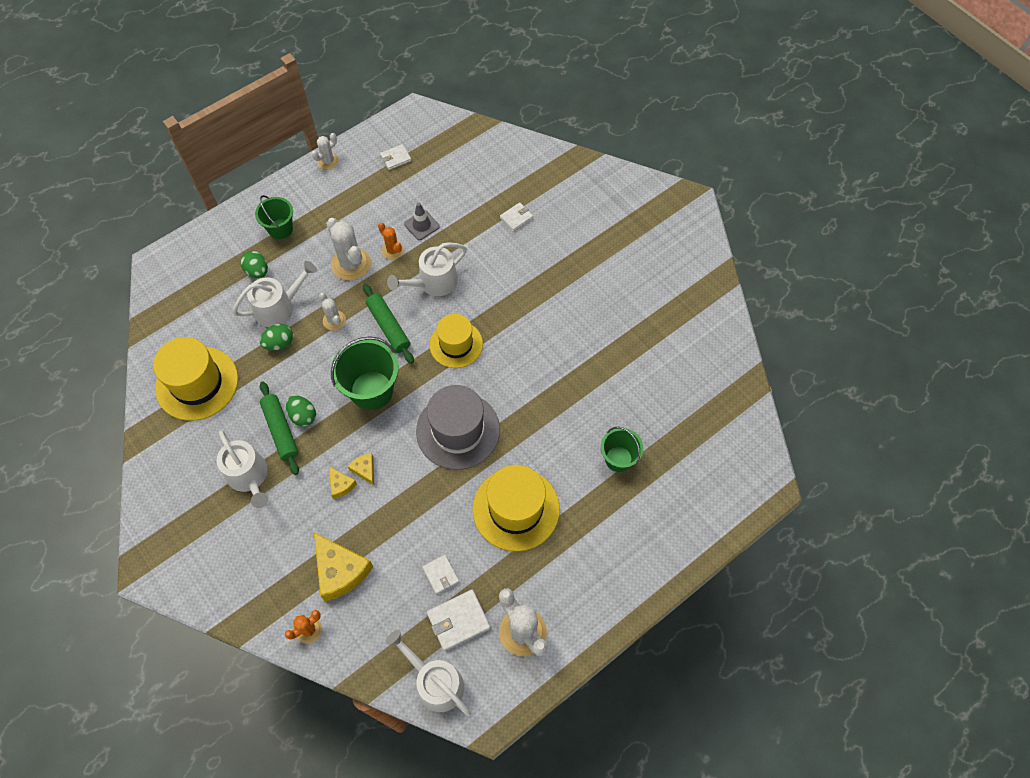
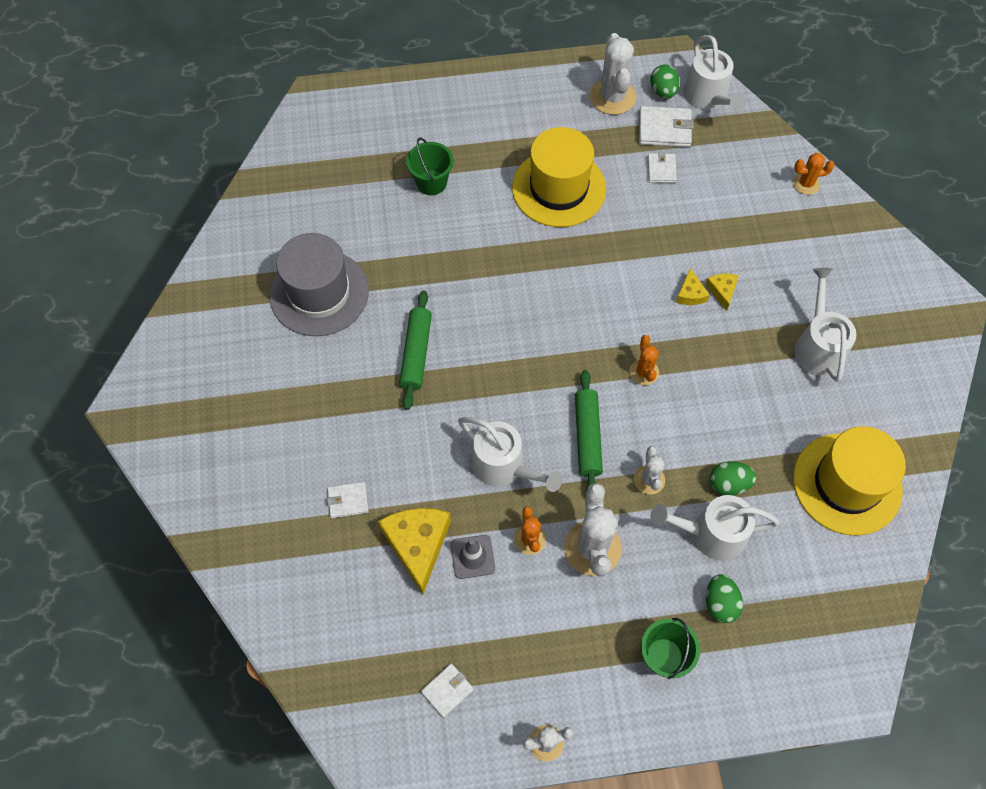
camera: 150 degrees left, 0 degrees up
green rolling pin [260,382,299,475] -> green rolling pin moved to [399,290,432,410]
green egg [286,395,316,427] -> green egg moved to [650,64,680,99]
yellow cheese [314,533,373,601] -> yellow cheese moved to [378,508,451,594]
green bucket [331,336,399,410] -> orange cactus [629,335,659,385]
white wallet [380,144,412,170] -> white wallet turned 45 degrees counterclockwise [421,664,474,718]
white watering can [387,242,467,296] -> white watering can turned 45 degrees clockwise [458,417,562,492]
grey hat [416,385,500,470] -> grey hat moved to [269,233,369,336]
yellow hat [430,314,483,368] -> none

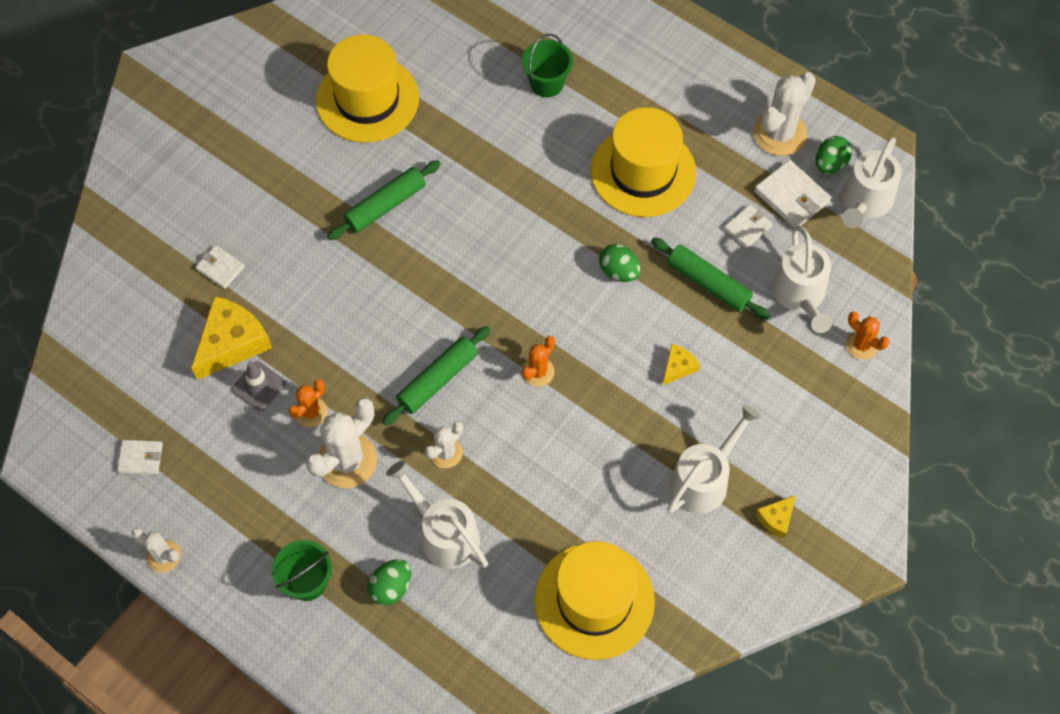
camera: 45 degrees right, 0 degrees up
grey hat [269,233,369,336] -> yellow hat [316,34,419,143]
white watering can [458,417,562,492] -> white watering can moved to [772,225,833,333]
yellow cheese [676,268,710,305] -> yellow cheese moved to [756,495,796,538]
green egg [710,461,756,495] -> green egg moved to [599,244,641,282]
none -> green rolling pin [651,238,770,319]

